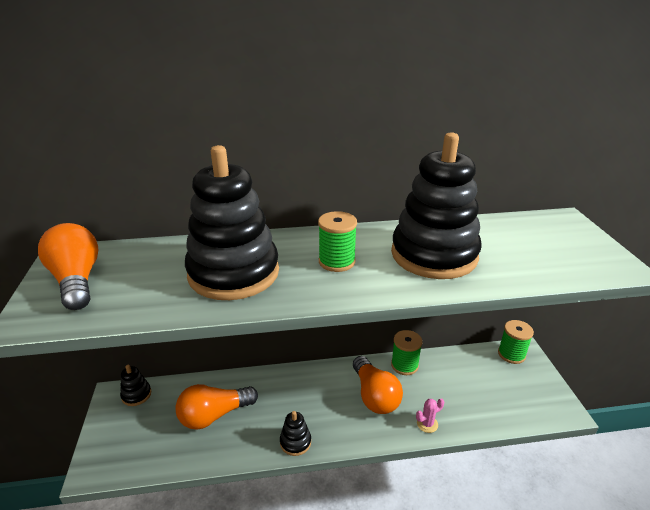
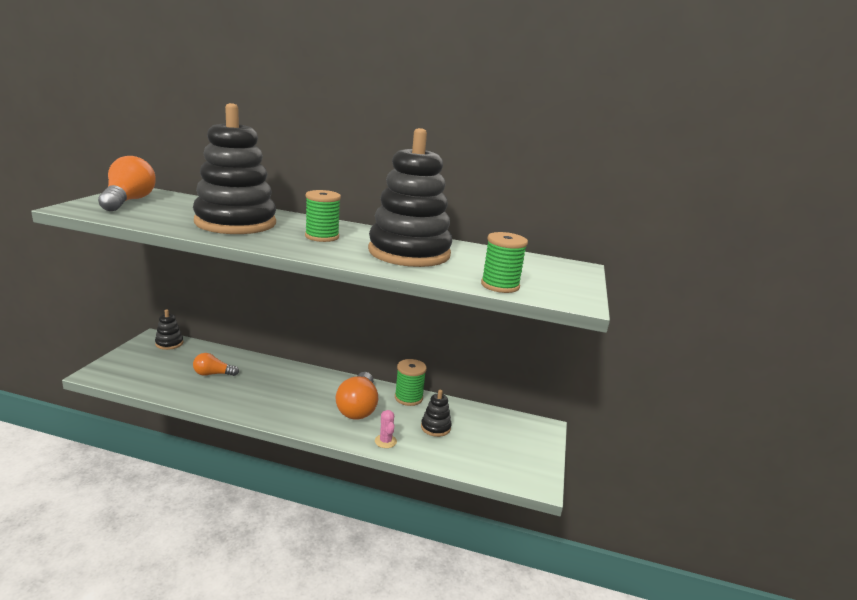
camera: 20 degrees right, 10 degrees down
orange light bulb [175,384,258,430] -> orange light bulb [193,353,239,376], size x0.58
black stacking toy [280,411,311,456] -> black stacking toy moved to [421,390,451,437]
pink cactus [416,398,444,433] -> pink cactus turned 75 degrees clockwise [375,410,397,448]
green spool [498,320,534,364] -> green spool moved to [481,232,528,293]

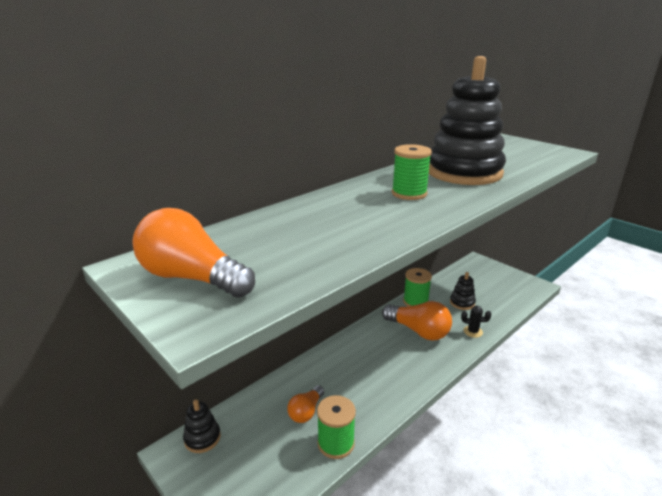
camera: 55 degrees left, 5 degrees up
black stacking toy [193,103,276,234] -> none
pink cactus [375,410,397,448] -> black cactus [461,306,491,338]
green spool [481,232,528,293] -> green spool moved to [317,395,356,459]

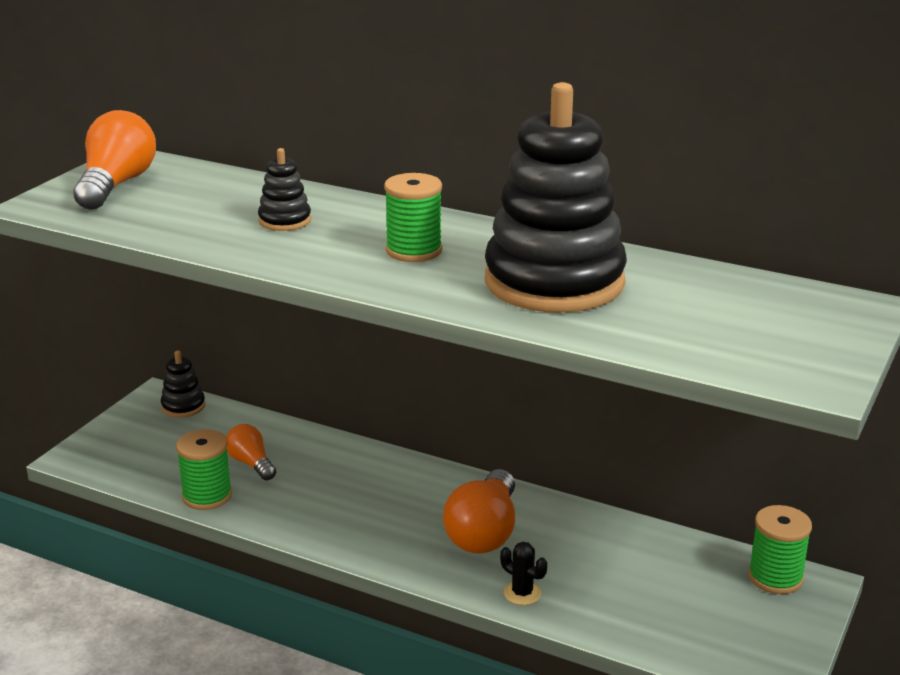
camera: 70 degrees right, 0 degrees up
orange light bulb [287,385,324,423] -> orange light bulb turned 45 degrees clockwise [226,424,276,480]
green spool [403,268,432,306] -> green spool moved to [748,505,812,594]
black stacking toy [450,272,476,310] -> black stacking toy moved to [258,148,311,231]
black cactus [461,306,491,338] -> black cactus turned 45 degrees counterclockwise [500,542,547,605]

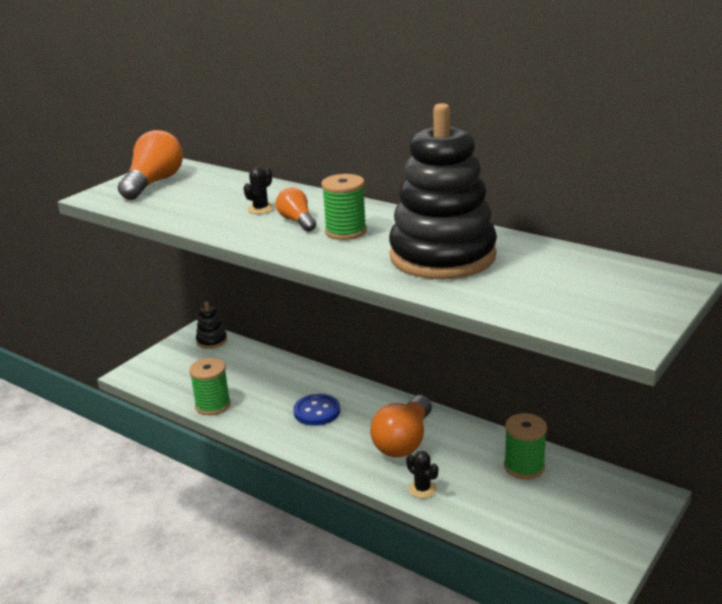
camera: 10 degrees right, 0 degrees up
orange light bulb [226,424,276,480] -> orange light bulb moved to [276,187,316,232]
black stacking toy [258,148,311,231] -> black cactus [244,167,274,214]
green spool [748,505,812,594] -> green spool moved to [504,413,547,479]
none -> blue button [293,394,340,426]

